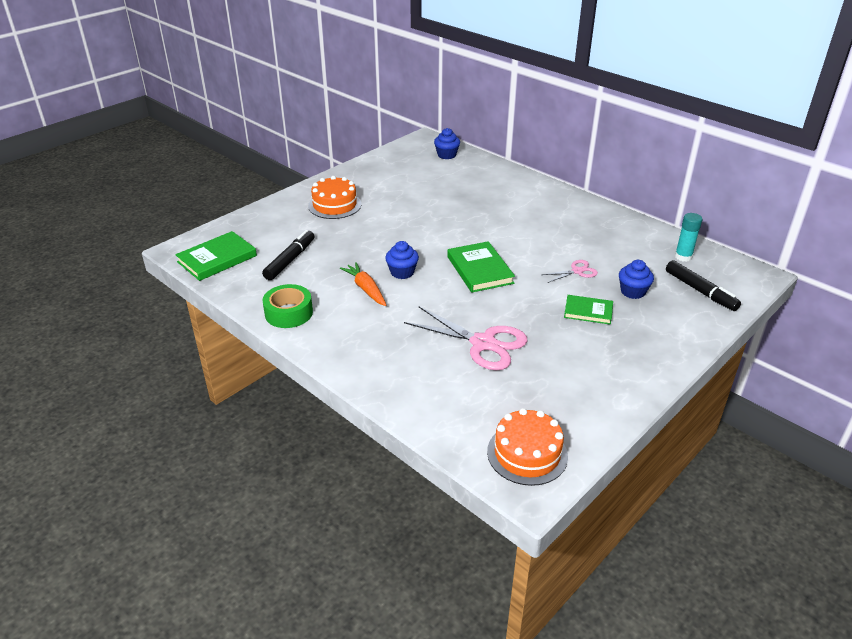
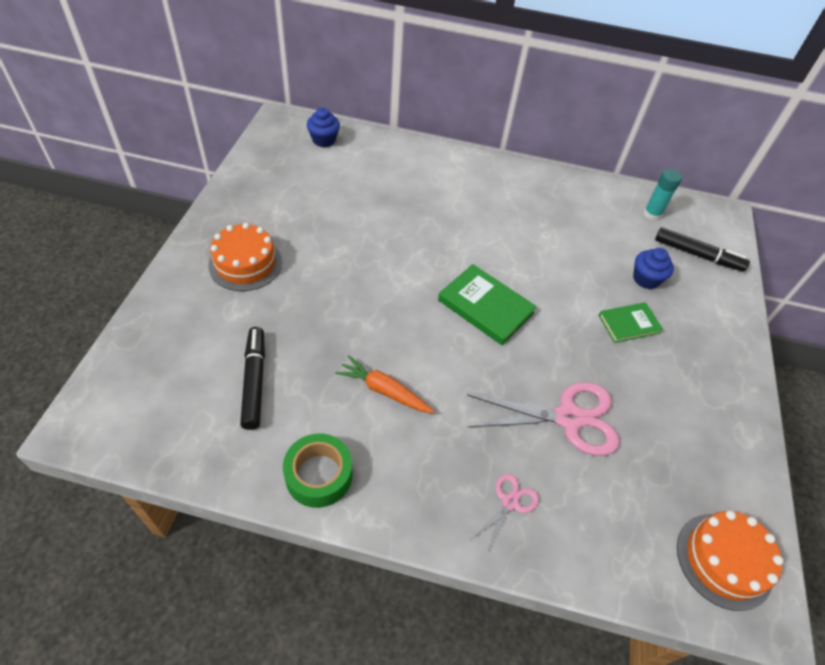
camera: 35 degrees left, 15 degrees up
green book [175,231,257,281] -> none
blue cupcake [385,241,419,279] -> none
pink scissors [542,260,598,283] -> pink scissors moved to [472,474,539,553]

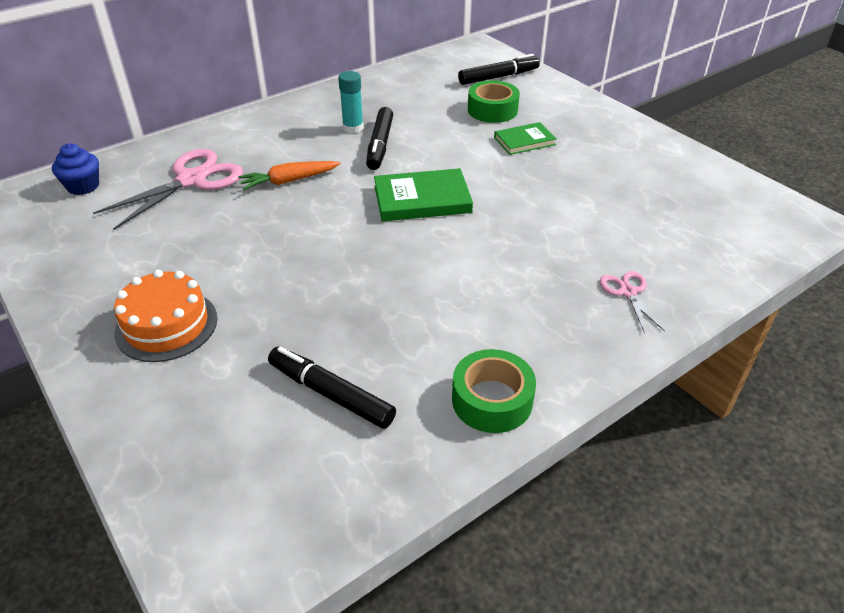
camera: 45 degrees left, 10 degrees down
orange carrot [335,355,435,413] -> orange carrot moved to [238,161,341,190]
pink scissors [467,382,620,456] -> pink scissors moved to [93,149,243,230]
green book [599,302,663,343] -> green book turned 45 degrees clockwise [494,122,557,155]
blue cupcake [633,248,674,289] -> green tape [468,80,520,123]
turquoise glue stick [643,169,682,221] -> turquoise glue stick moved to [338,71,363,133]
orange cake [677,511,784,611] -> none
none -> black marker [366,107,393,170]

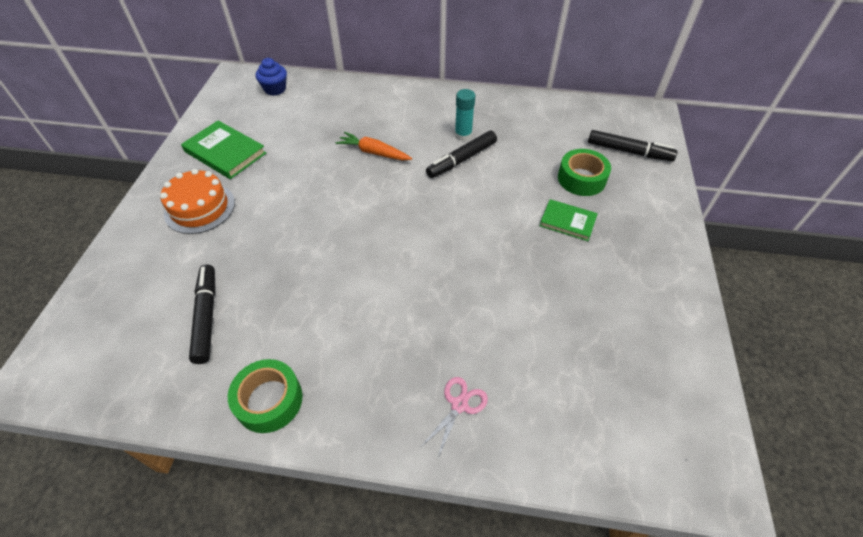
camera: 45 degrees right, 10 degrees up
pink scissors [93,149,243,230] -> none
green book [374,168,473,222] -> green book moved to [181,120,266,179]

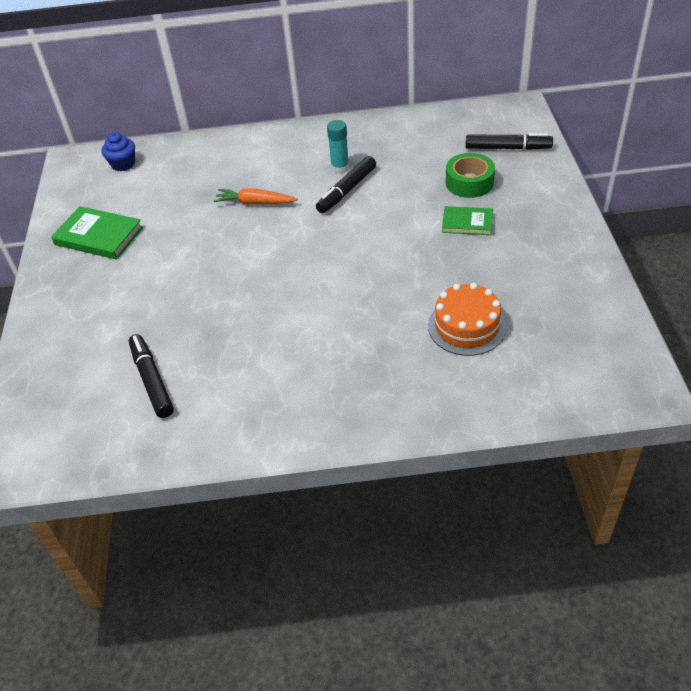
camera: 10 degrees left, 5 degrees down
orange cake [160,169,235,234] -> orange cake moved to [428,283,507,356]
green tape [228,359,303,433] -> none
pink scissors [422,377,488,457] -> none

